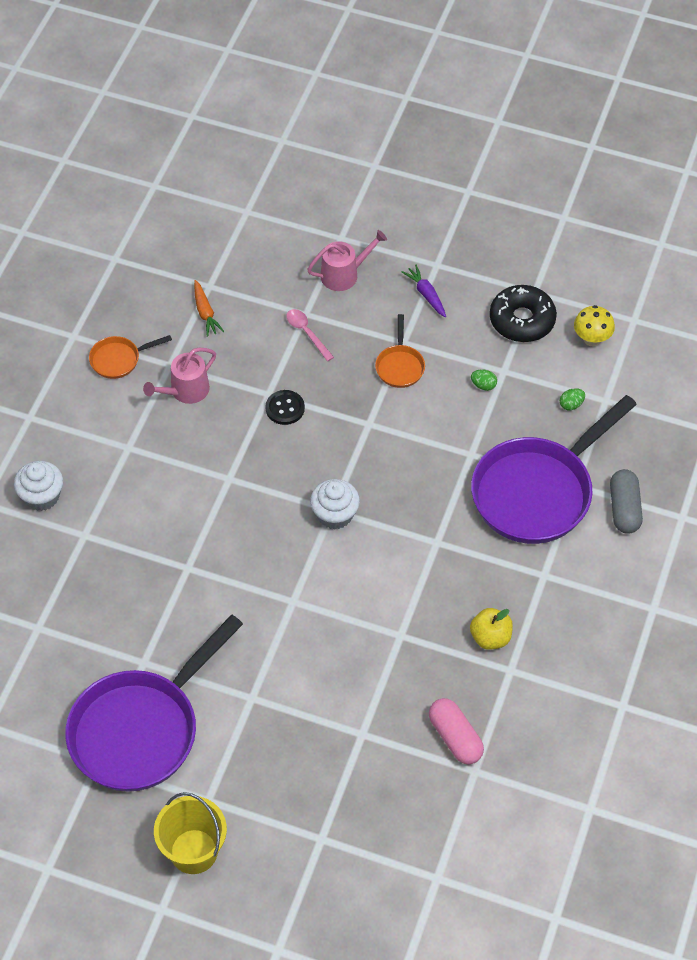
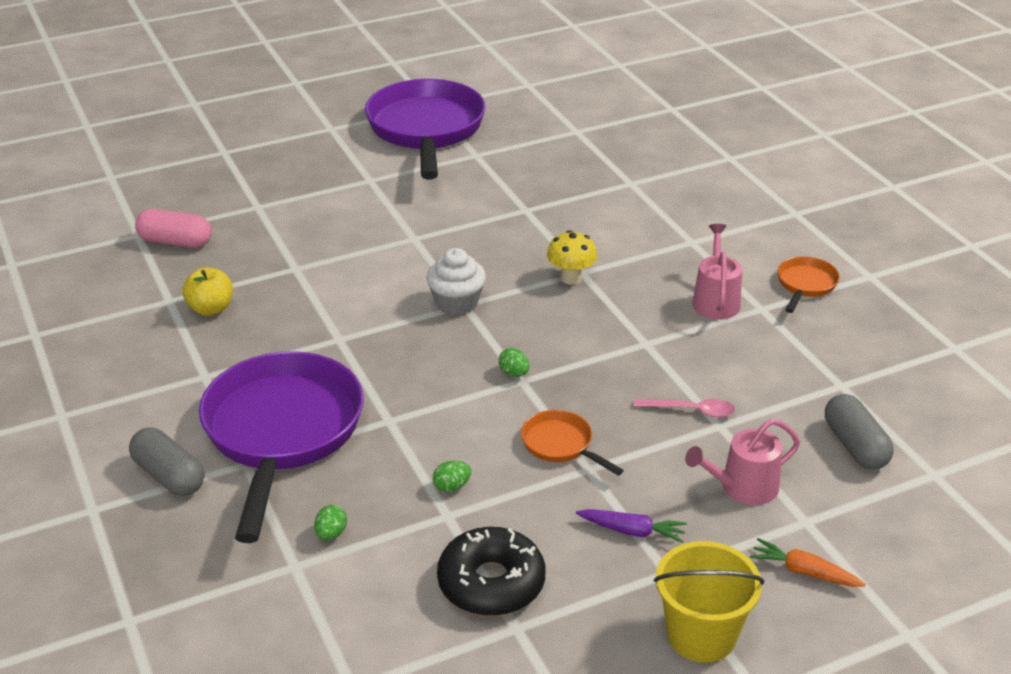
camera: 135 degrees right, 20 degrees down
white cupcake [14,461,63,511] -> none
yellow bucket [154,792,227,874] -> yellow bucket moved to [654,541,764,663]
orange carrot [194,280,224,337] -> orange carrot moved to [750,538,866,587]
black button [265,390,305,425] -> none
pink watering can [307,230,387,291] -> pink watering can turned 45 degrees clockwise [685,418,800,505]
yellow mushroom [574,305,615,346] -> yellow mushroom moved to [547,230,598,285]
none -> green egg [498,348,529,377]
none -> grey capsule [825,394,894,470]

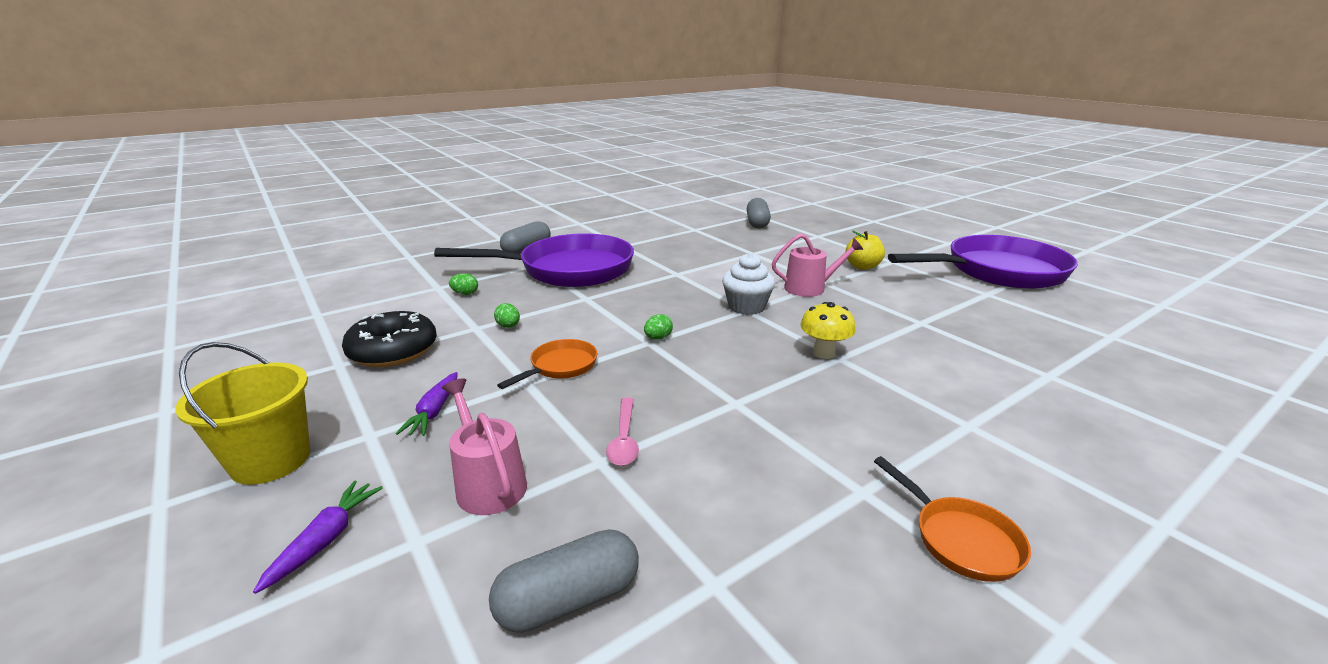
camera: 80 degrees right, 10 degrees down
pink capsule [135,209,212,248] -> grey capsule [747,198,771,229]
yellow apple [182,267,233,316] -> yellow apple moved to [846,231,885,270]
pink watering can [692,224,742,320] -> pink watering can moved to [772,234,863,297]
orange carrot [750,538,866,587] -> purple carrot [253,481,383,594]
orange pan [778,256,840,313] -> orange pan turned 45 degrees clockwise [874,456,1031,582]

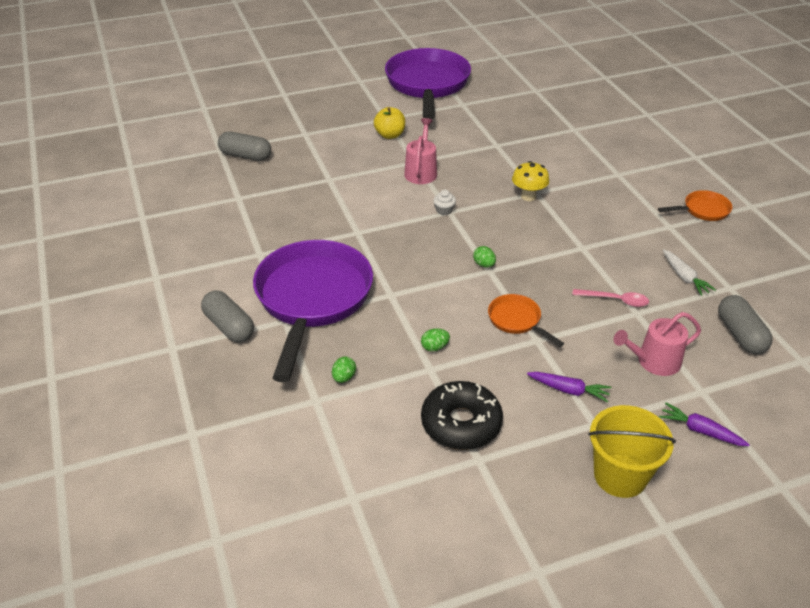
camera: 75 degrees left, 15 degrees up
white cupcake [722,253,775,315] -> white cupcake [433,190,456,215], size x0.53
none -> white carrot [663,249,716,296]

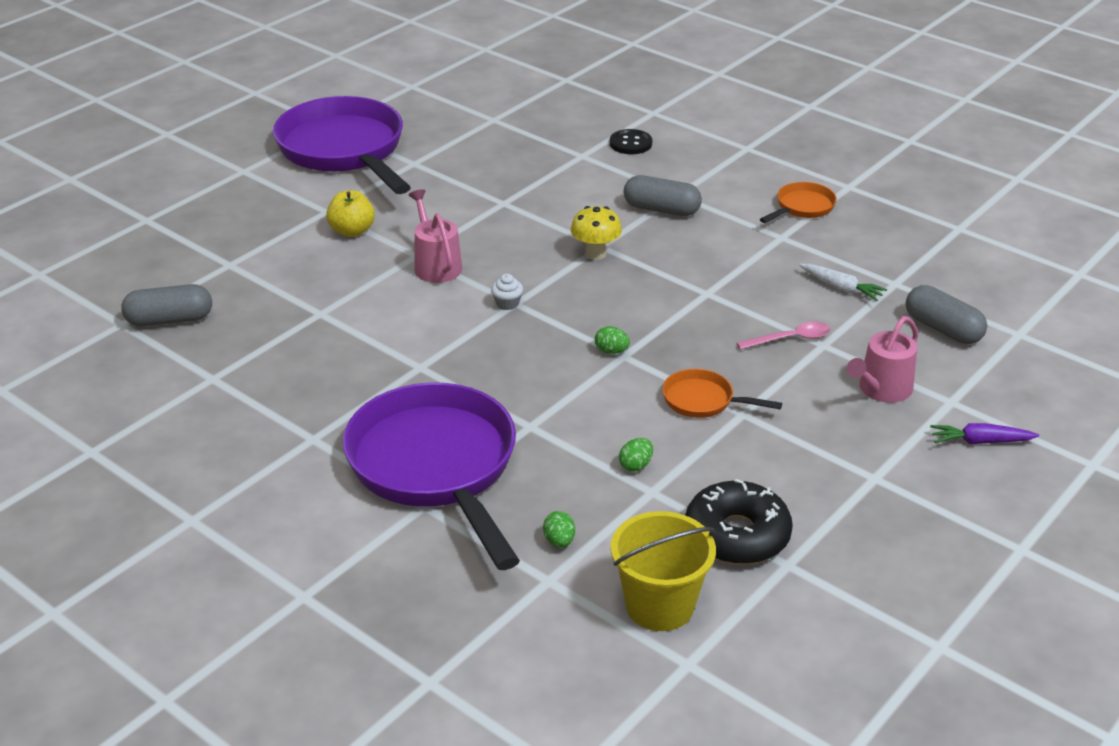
camera: 30 degrees left, 5 degrees down
grey capsule [201,290,254,342] -> grey capsule moved to [624,175,702,216]
purple carrot [527,372,611,402] -> none
yellow bucket [588,405,676,498] -> yellow bucket moved to [611,511,716,631]
none -> black button [610,129,652,154]

